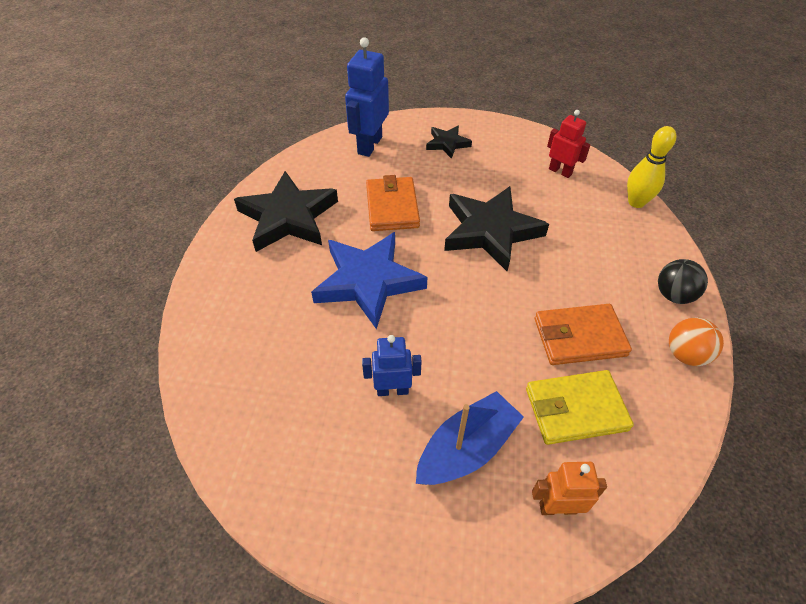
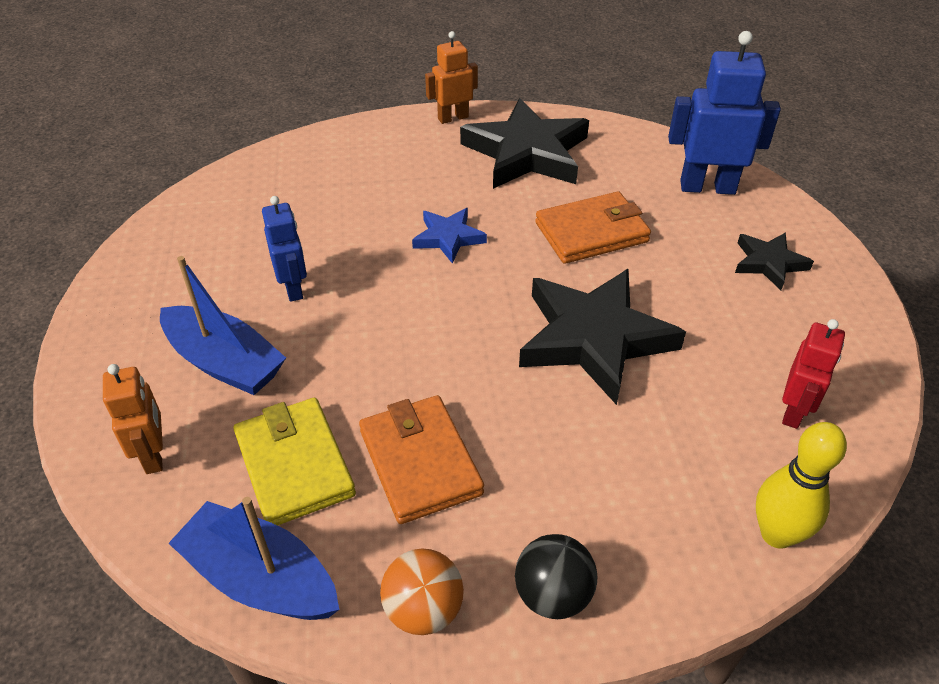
camera: 75 degrees right, 5 degrees down
blue star [311,232,428,329] -> blue star [412,208,487,264], size x0.51
none -> blue boat [169,497,339,620]
none -> orange robot [425,31,478,124]

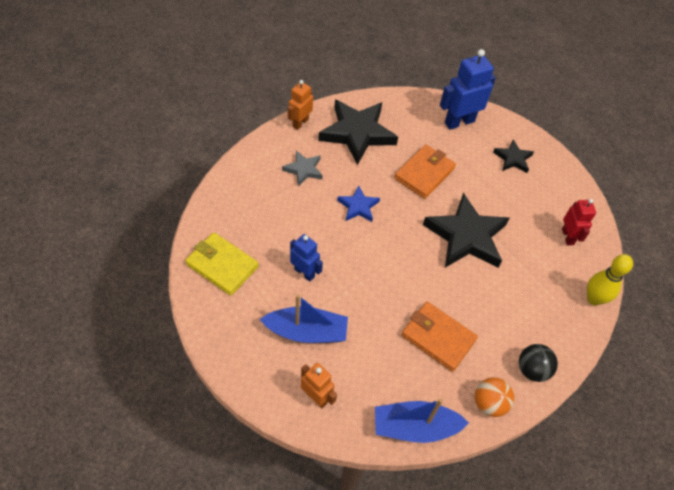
camera: 35 degrees left, 10 degrees up
yellow wallet [233,398,356,526] -> yellow wallet moved to [185,232,259,296]
none -> grey star [282,151,323,187]

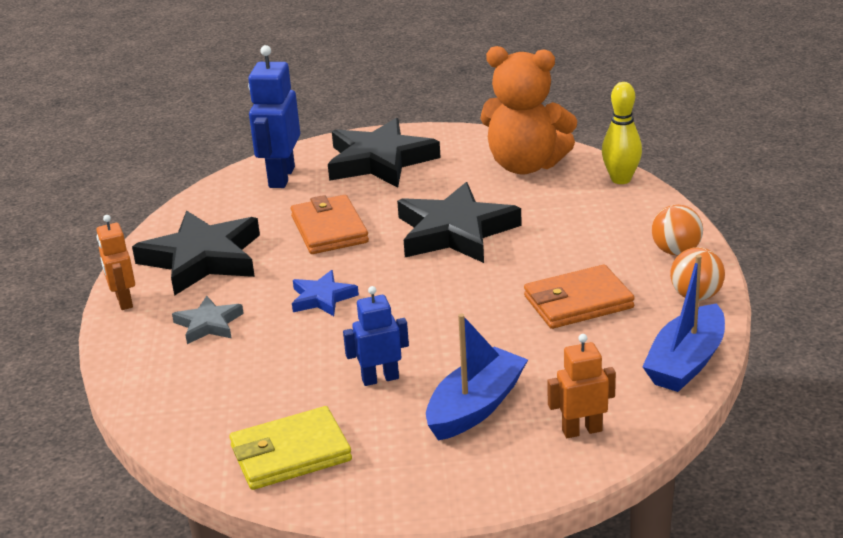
camera: 50 degrees left, 25 degrees down
black star [493,140,534,173] -> black star [328,118,441,188], size x1.97
black ball [519,344,558,382] -> orange ball [652,205,703,255]
red robot [562,199,596,245] -> orange teddy bear [480,46,577,175]

